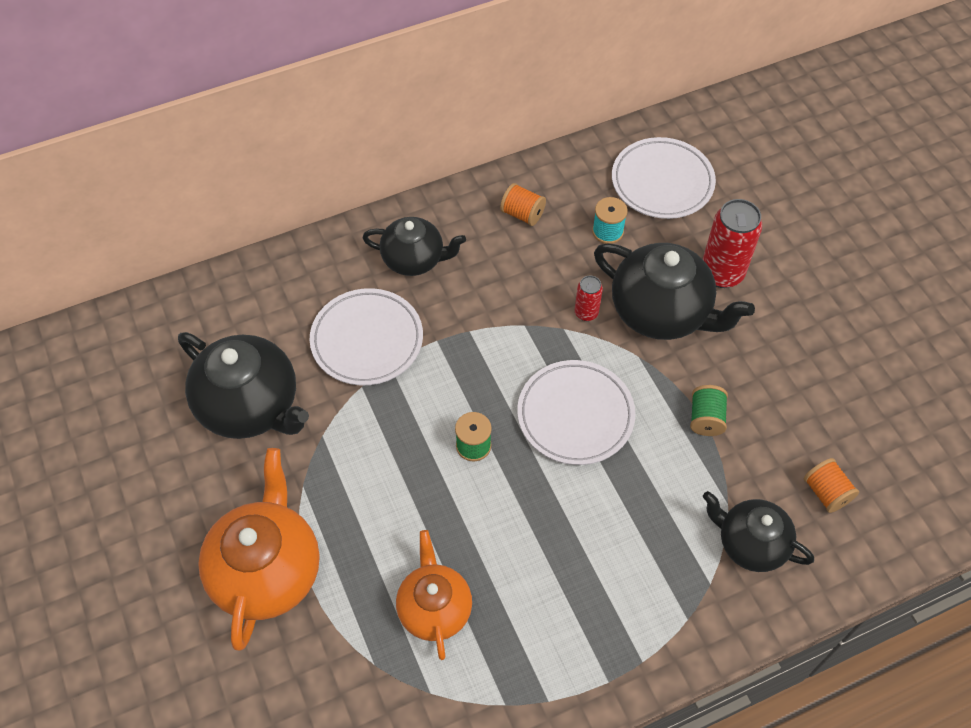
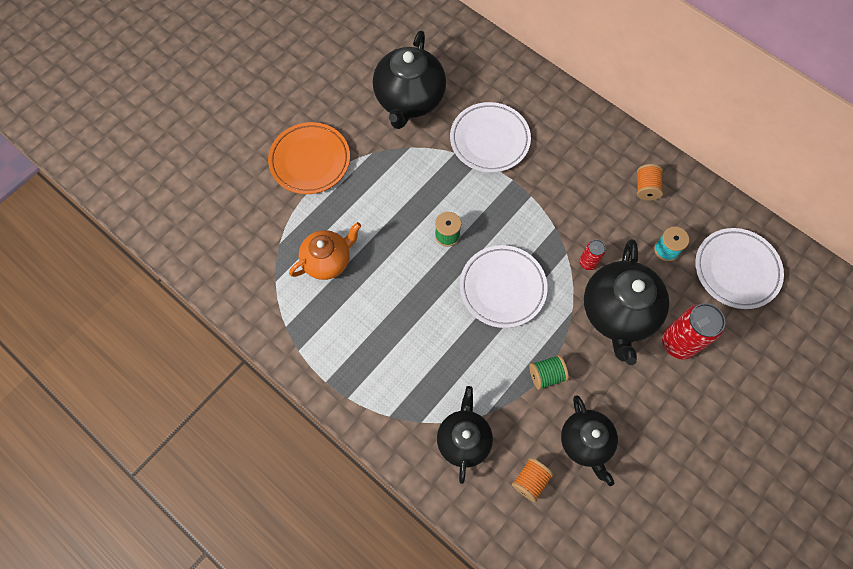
camera: 65 degrees right, 10 degrees up
orange teapot [198,448,320,650] -> orange plate [268,122,350,194]
black teapot [363,217,466,276] -> black teapot moved to [561,395,618,486]

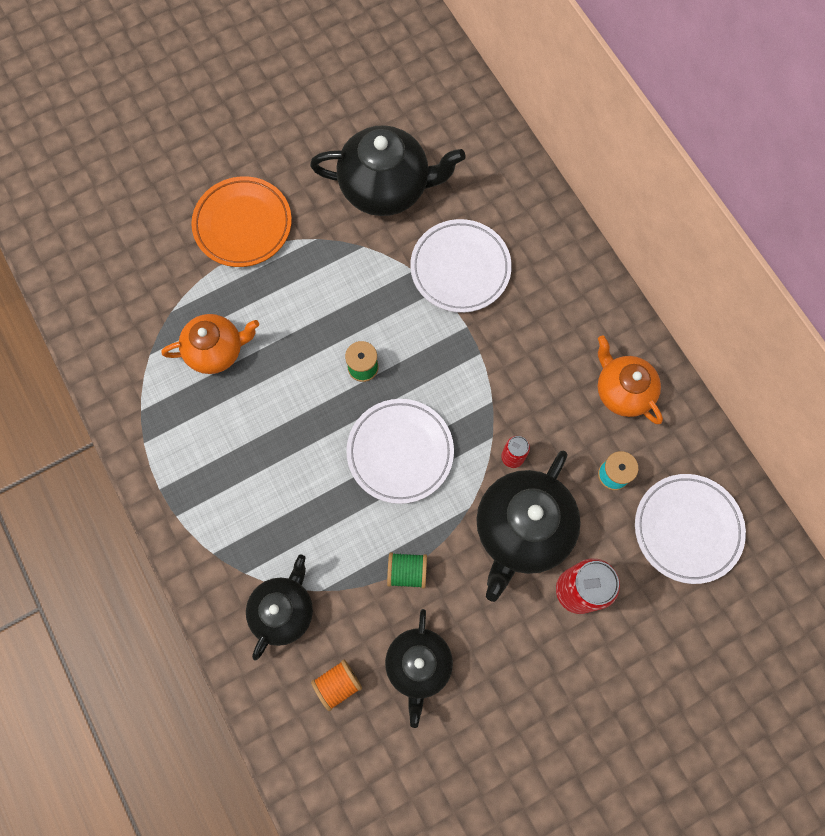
camera: 20 degrees right, 5 degrees up
black teapot [373,31,446,129] -> black teapot turned 120 degrees counterclockwise [310,125,466,216]
orange spool [637,164,663,201] -> orange teapot [598,335,663,424]

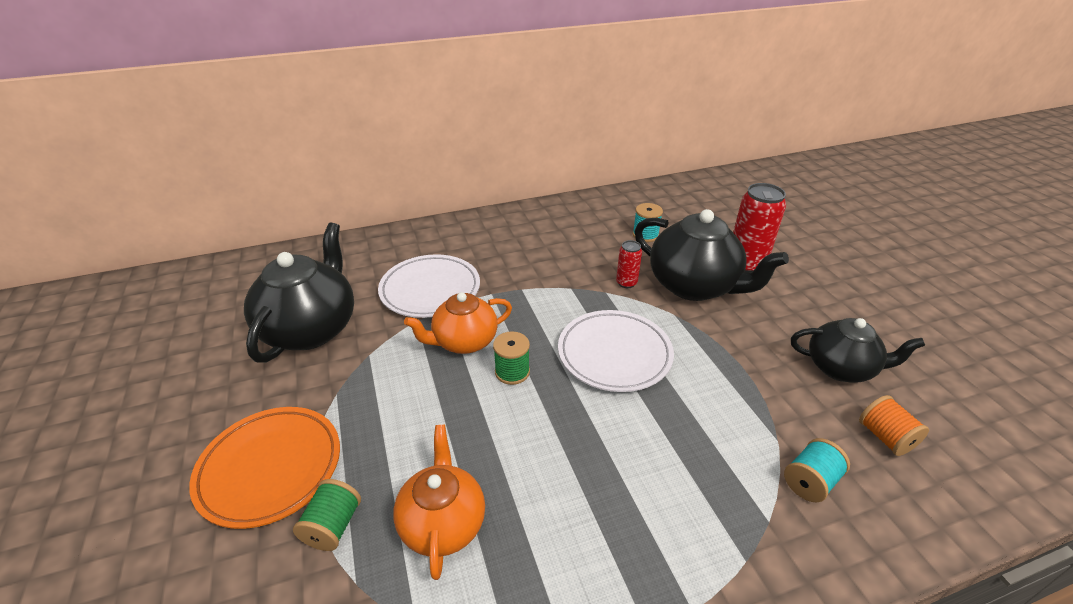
camera: 80 degrees left, 35 degrees down
black teapot [246,555,313,661] -> turquoise spool [784,438,850,503]
green spool [387,552,427,588] -> green spool moved to [293,479,361,551]
orange teapot [598,335,663,424] -> orange teapot moved to [404,292,512,354]
white plate [635,474,746,584] -> none

